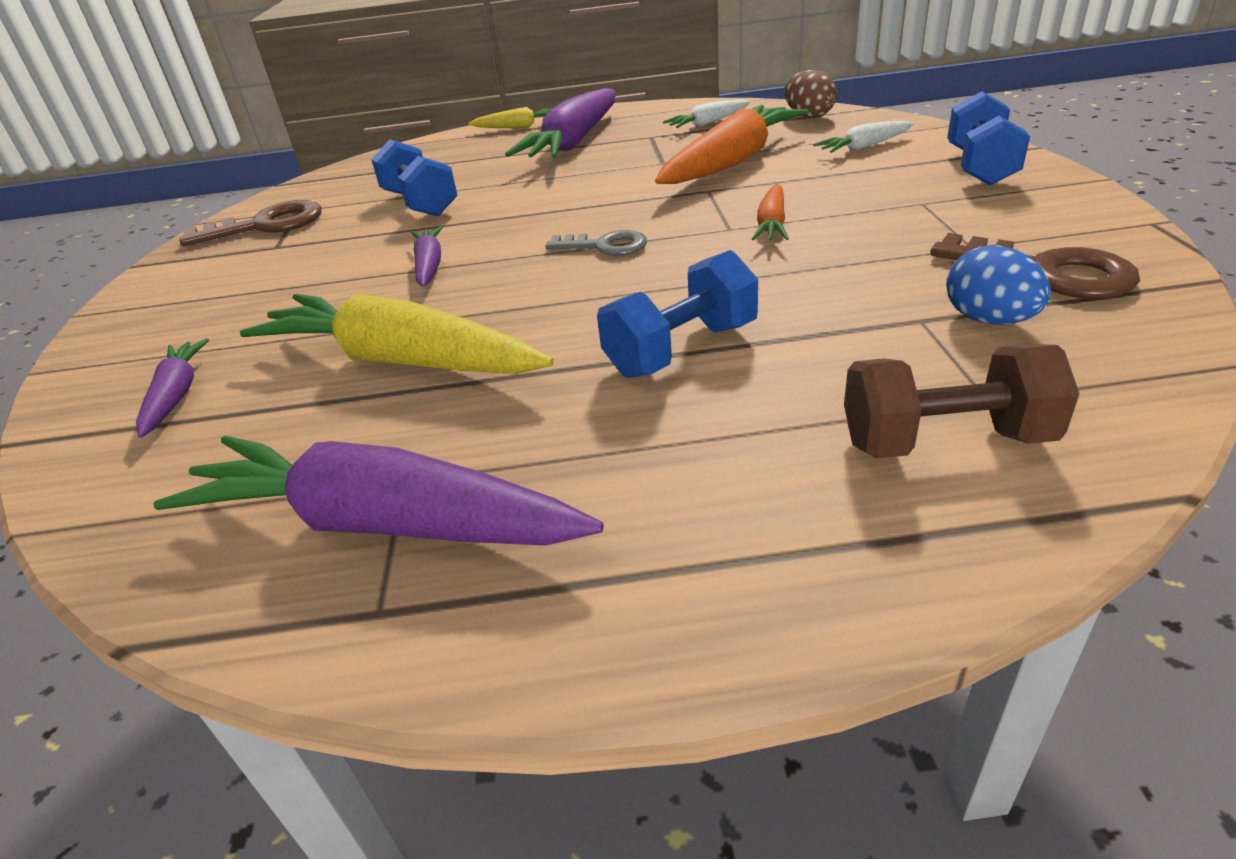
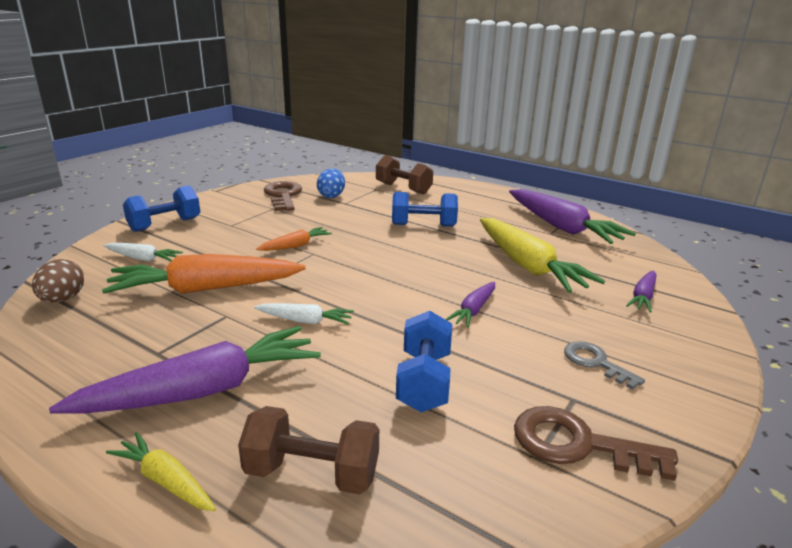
camera: 145 degrees left, 10 degrees down
grey key [546,230,647,256] -> grey key moved to [564,341,645,390]
white carrot [663,100,751,128] -> white carrot moved to [254,303,354,325]
none -> brown dumbbell [238,406,379,495]

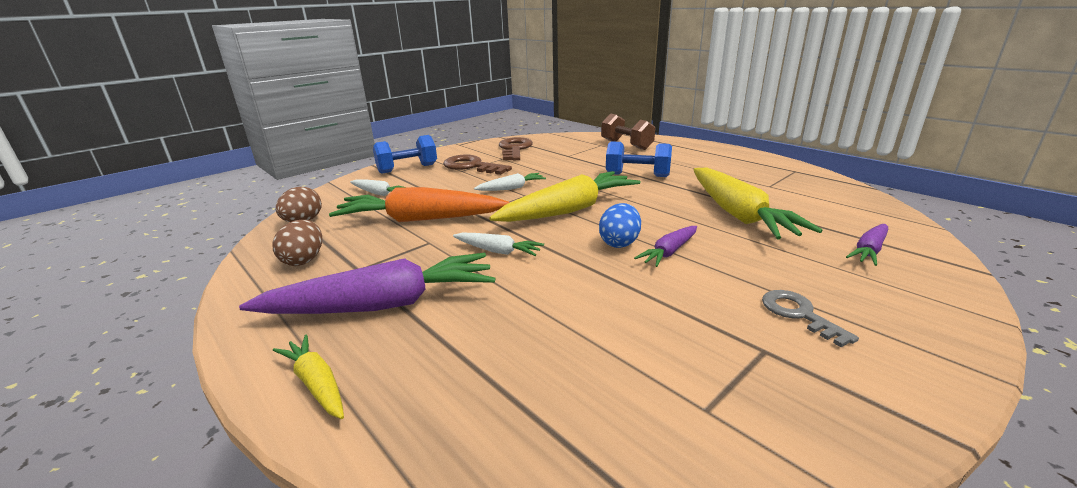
camera: 15 degrees right, 0 degrees up
brown dumbbell [238,406,379,495] -> none
orange carrot [256,227,332,251] -> white carrot [474,173,546,191]
blue egg [317,169,345,198] -> blue egg moved to [599,203,641,248]
blue dumbbell [396,311,452,412] -> none
purple carrot [509,189,636,244] -> none
brown key [514,406,678,481] -> brown key moved to [443,155,512,175]
none -> brown egg [272,220,322,266]
none -> yellow carrot [489,171,641,222]

